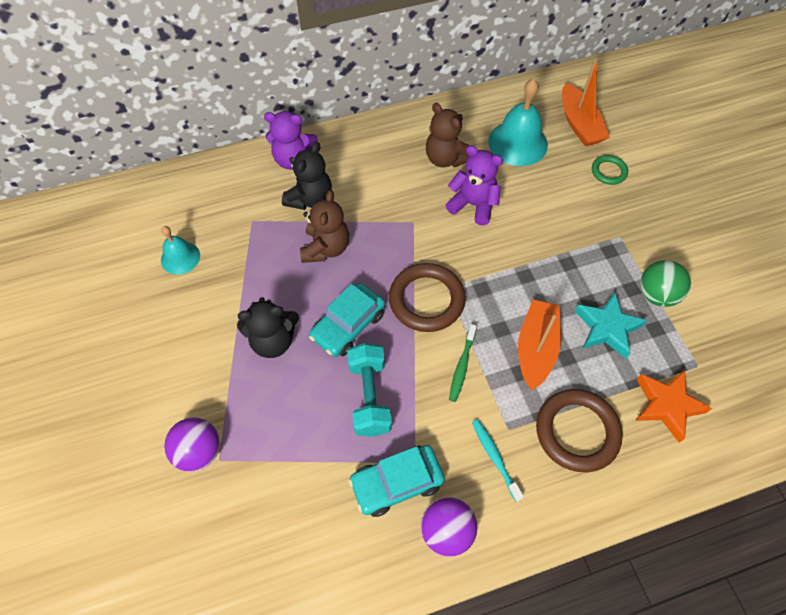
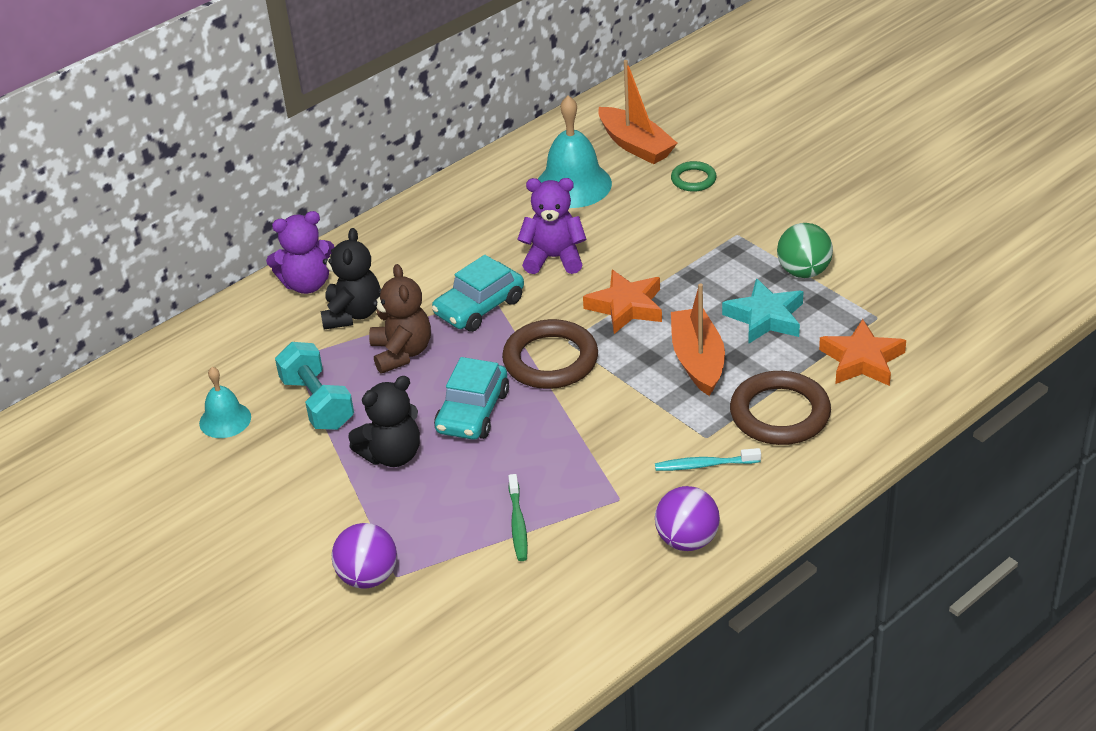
camera: 20 degrees left, 20 degrees down
turquoise dumbbell [347,343,392,437] -> turquoise dumbbell moved to [275,342,354,430]
turquoise car [349,445,445,517] -> turquoise car moved to [432,255,524,332]
brown teddy bear [426,103,470,167] -> none
green toothbrush [449,324,477,402] -> green toothbrush moved to [508,474,528,561]
turquoise toothbrush [472,419,524,502] -> turquoise toothbrush turned 45 degrees counterclockwise [655,448,761,471]
none -> orange star [583,270,662,334]

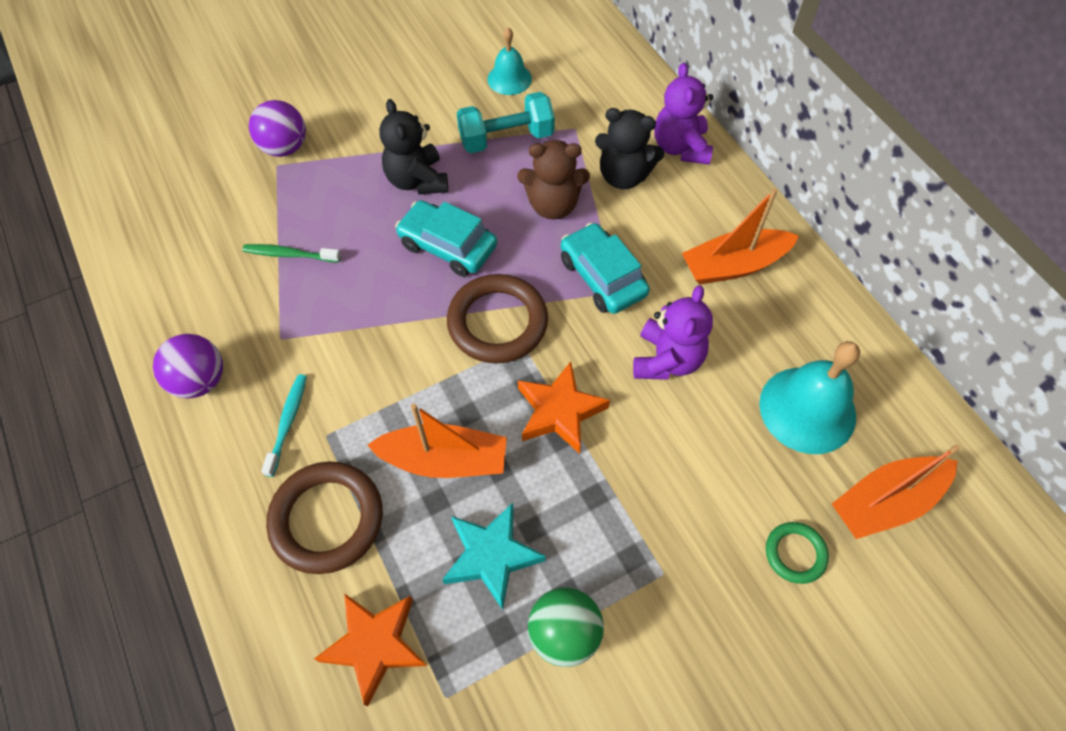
camera: 100 degrees right, 20 degrees up
none -> orange boat [682,188,799,284]

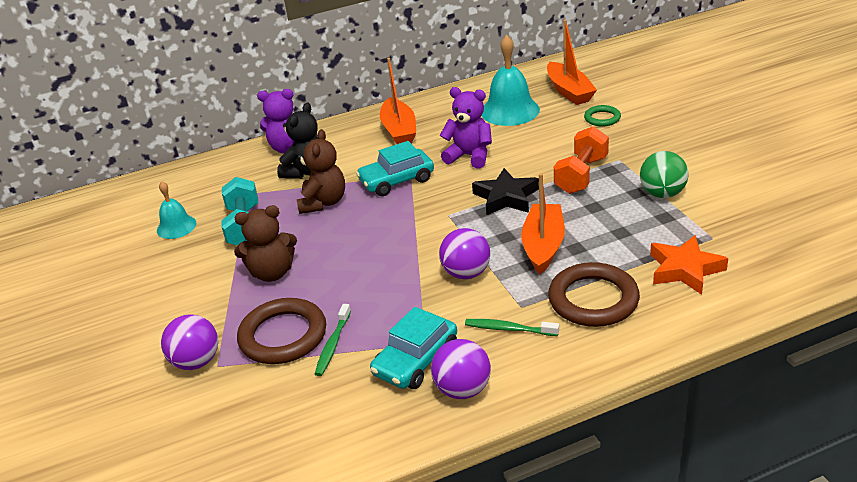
camera: 80 degrees left, 25 degrees down
turquoise toothbrush [261,374,307,477] -> green toothbrush [465,319,559,336]
black teddy bear [379,99,448,195] -> brown teddy bear [234,205,297,282]
turquoise car [395,200,497,277] -> turquoise car moved to [370,307,457,389]
turquoise star [442,503,546,610] -> none
brown ring [447,274,548,364] -> brown ring moved to [237,298,326,364]
orange star [518,361,610,454] -> black star [472,168,539,215]
none -> purple ball [439,228,490,279]
none -> orange dumbbell [554,126,609,194]

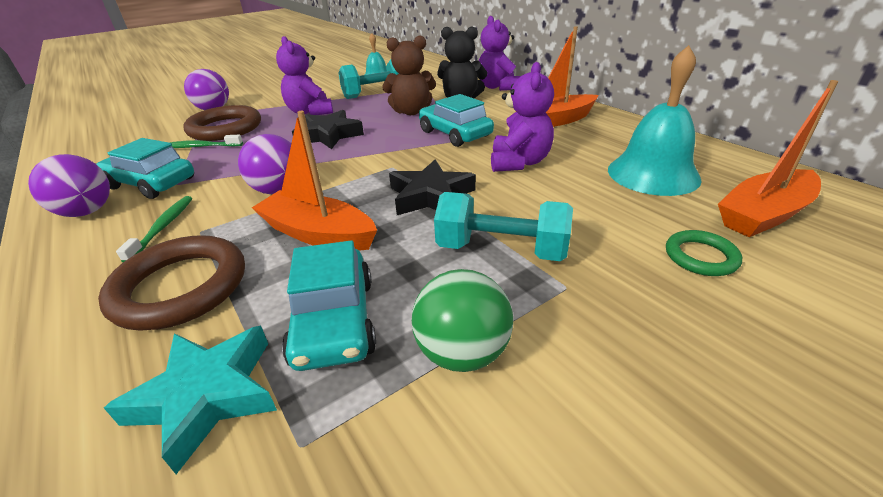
camera: 75 degrees right, 0 degrees up
brown teddy bear [234,205,297,282] -> purple teddy bear [276,36,333,115]
orange boat [521,173,565,274] -> orange boat turned 150 degrees counterclockwise [252,111,377,251]
orange dumbbell [554,126,609,194] -> turquoise dumbbell [434,192,573,261]
orange star [650,235,728,295] -> turquoise star [104,326,277,474]
none -> turquoise car [282,240,376,371]
none -> black star [292,110,364,149]

